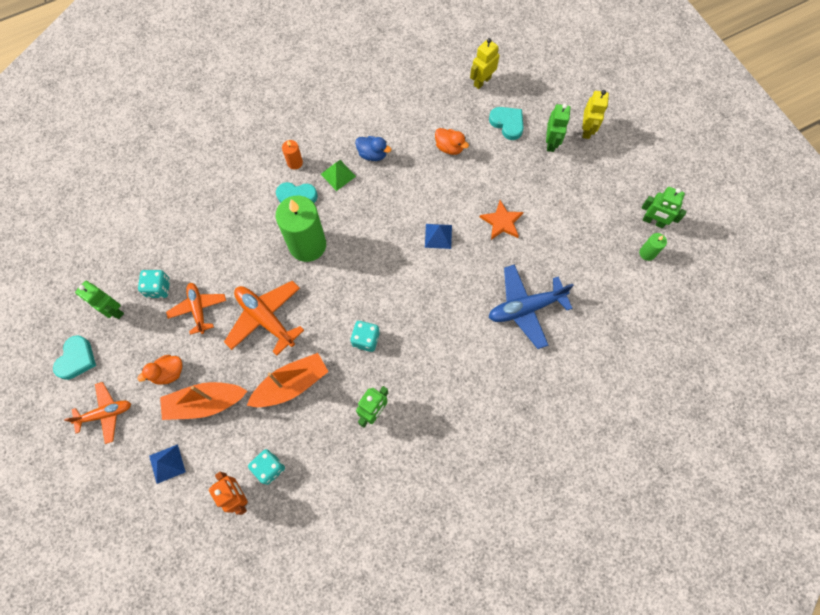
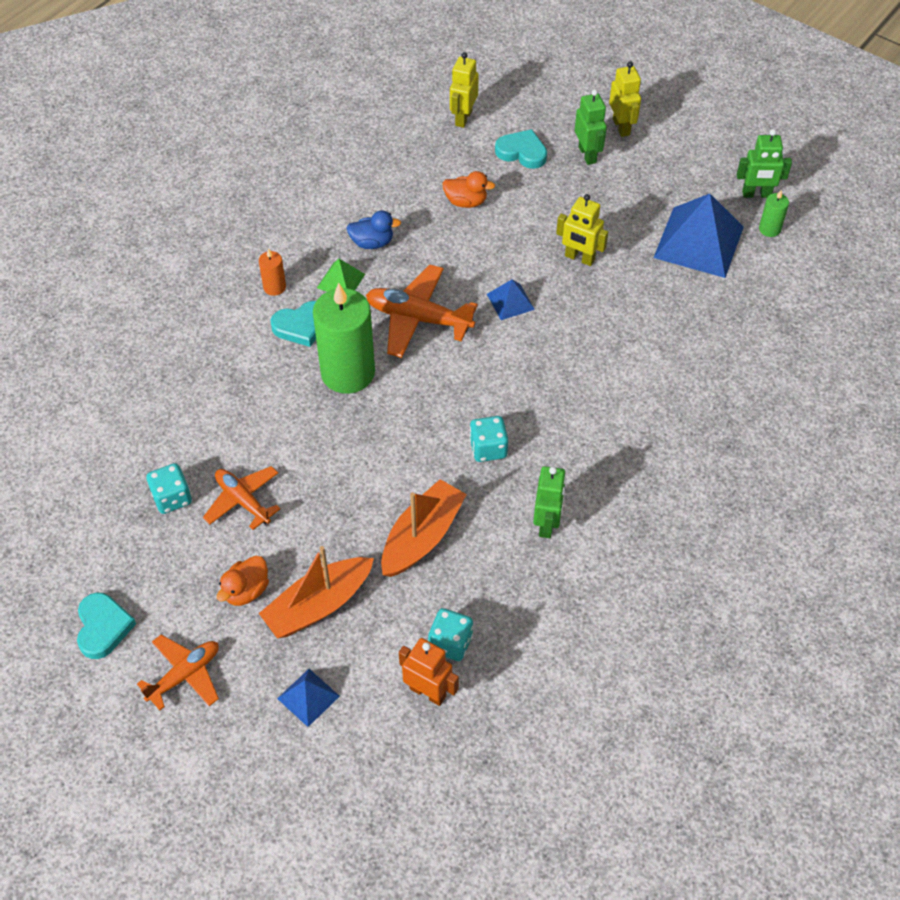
camera: 25 degrees left, 15 degrees down
green robot [75,281,124,319] -> none
orange plane [224,281,304,355] -> orange plane moved to [366,265,478,358]
orange star [480,200,524,240] -> yellow robot [556,194,608,266]
blue plane [488,264,574,349] -> none
none -> blue pyramid [653,194,744,278]

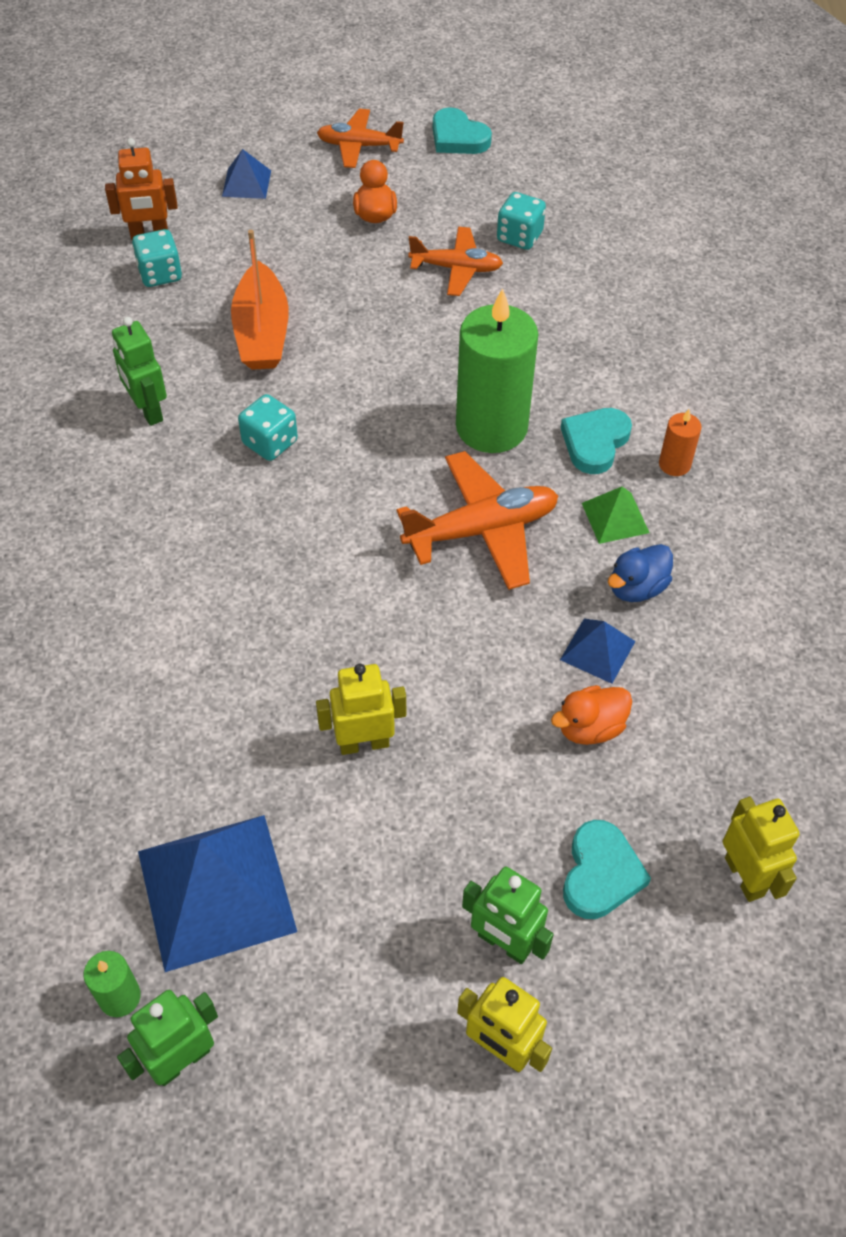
camera: 140 degrees right, 0 degrees up
orange plane [137,635,219,710] -> orange plane turned 90 degrees clockwise [317,109,404,168]
orange boat [259,546,374,639] -> none
blue pyramid [487,280,535,320] -> blue pyramid moved to [560,619,636,684]
turquoise heart [495,129,547,169] -> turquoise heart turned 60 degrees counterclockwise [563,820,651,919]

